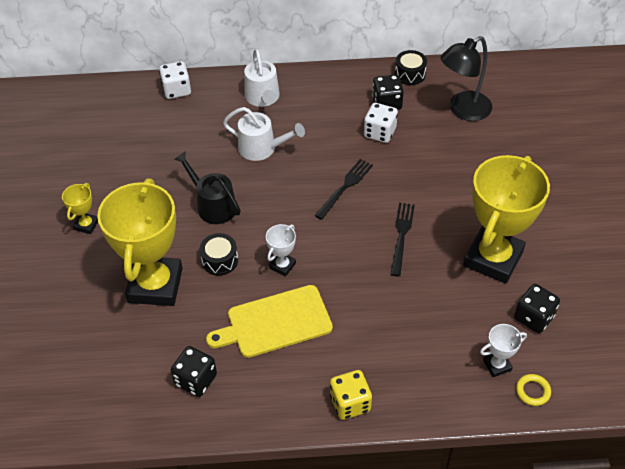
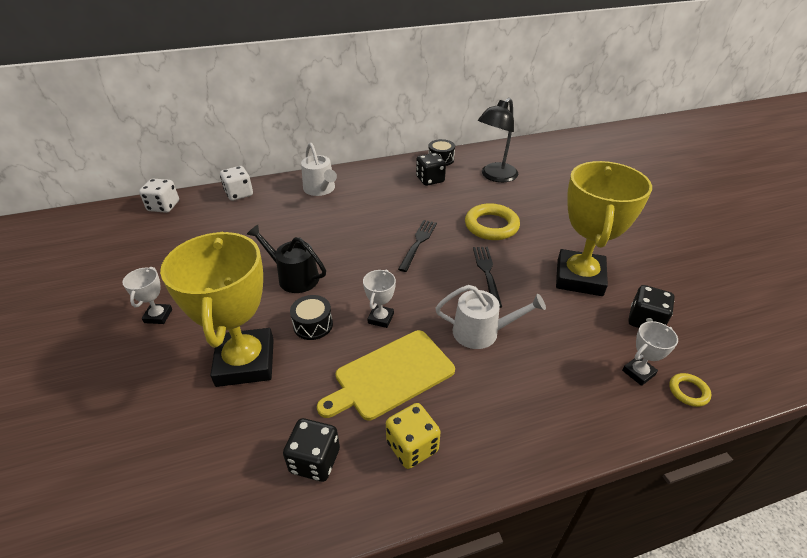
camera: 15 degrees left, 10 degrees down
yellow trophy [62,183,98,234] -> white trophy [122,267,172,324]
white watering can [223,107,305,161] -> white watering can moved to [435,285,546,349]
yellow dice [330,370,372,420] -> yellow dice moved to [386,403,441,469]
white dice [364,103,398,143] -> white dice moved to [139,179,179,213]
none -> yellow ring [465,203,520,240]

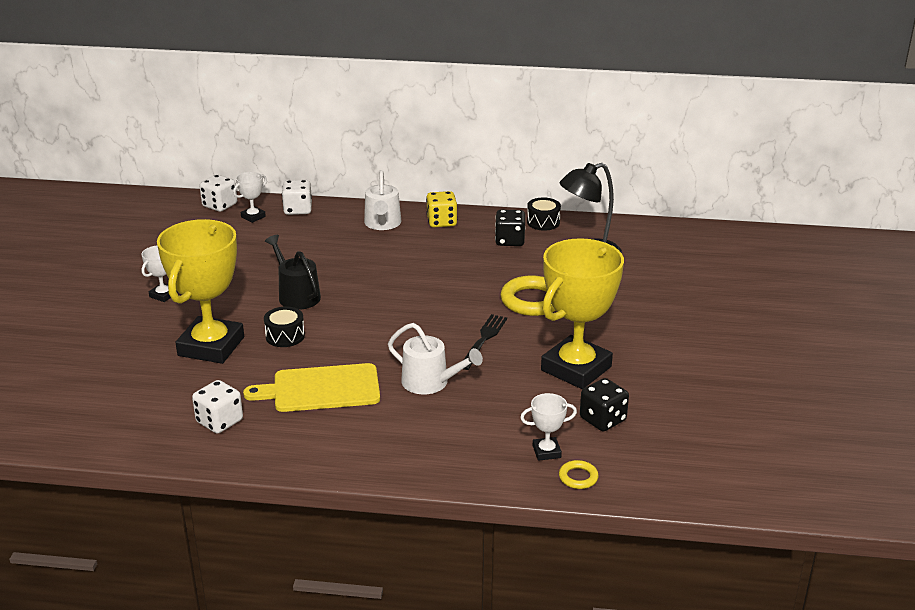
camera: 25 degrees right, 10 degrees down
black dice [283,418,340,482] -> white dice [192,380,243,434]
white trophy [363,270,396,328] -> white trophy moved to [233,172,267,223]
yellow dice [386,403,441,469] -> yellow dice moved to [426,191,457,227]
black fork [398,220,437,272] -> none

